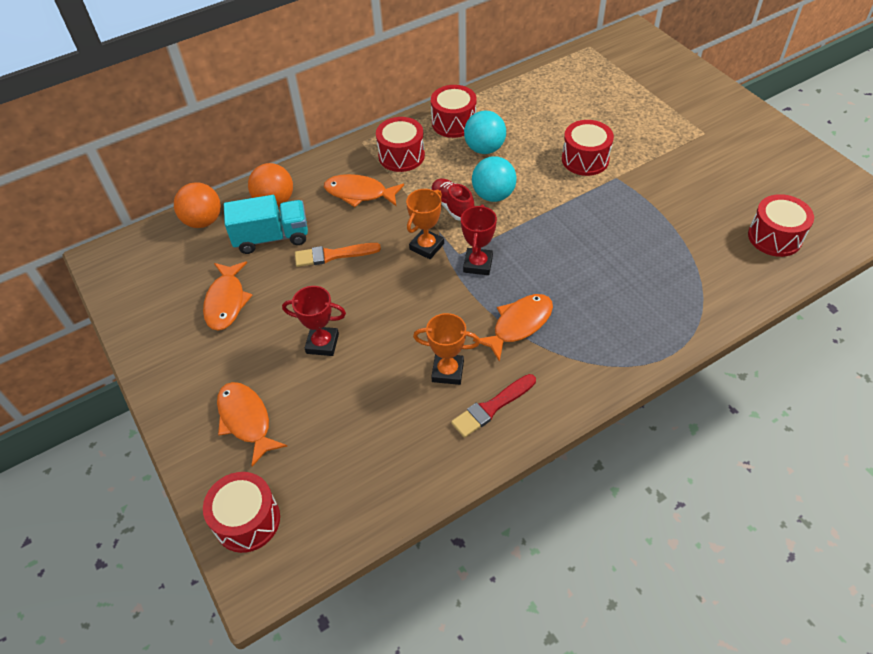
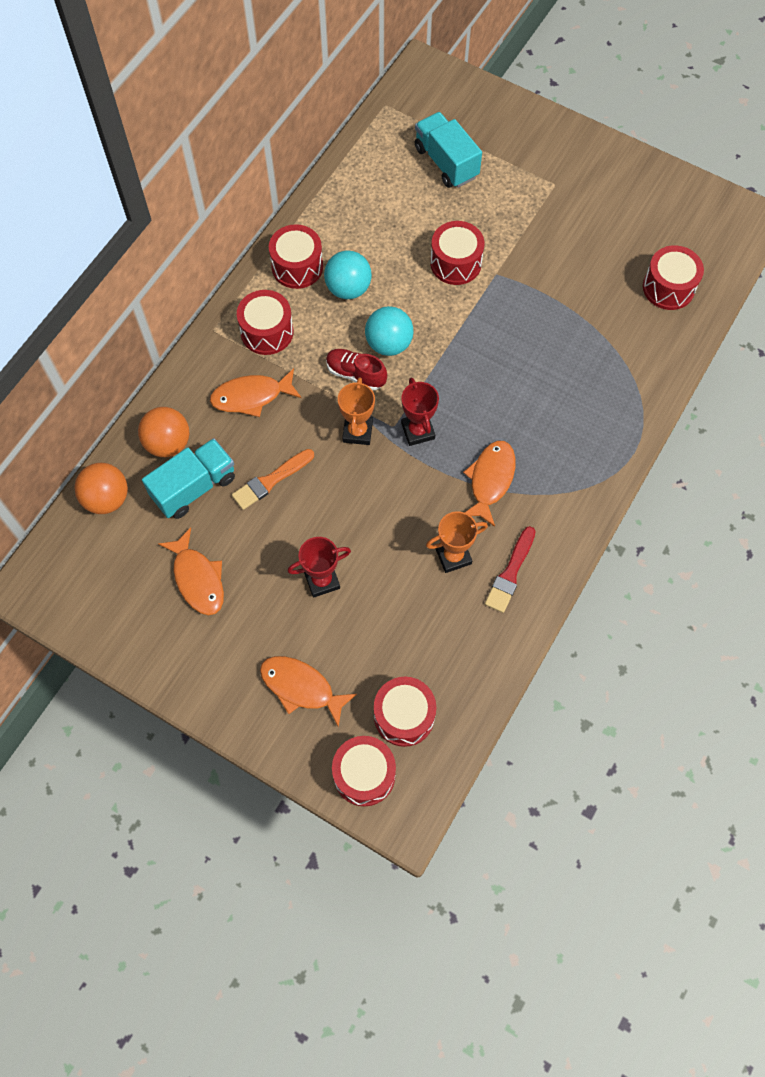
camera: 30 degrees left, 15 degrees up
none -> red drum [374,677,436,747]
none -> turquoise truck [414,112,482,188]

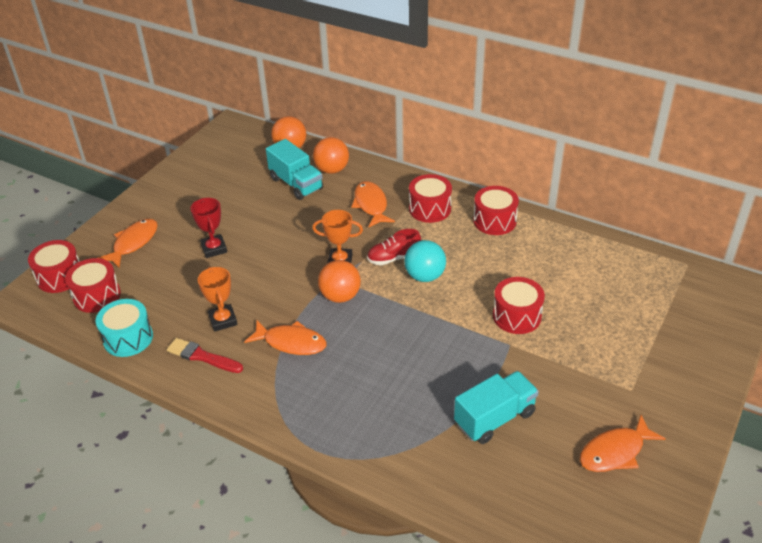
camera: 90 degrees right, 25 degrees down
orange fish [158,528,224,615] -> orange fish moved to [580,415,666,472]
orange brush [232,449,314,510] -> none
turquoise ball [324,251,372,299] -> none
red shoe [326,349,387,391] -> red shoe turned 135 degrees counterclockwise [367,229,421,265]
red trophy [401,377,439,446] -> orange ball [318,260,361,303]
turquoise truck [414,112,482,188] -> turquoise truck moved to [454,371,539,444]
red drum [643,245,704,310] -> none
none -> turquoise drum [96,299,153,357]

